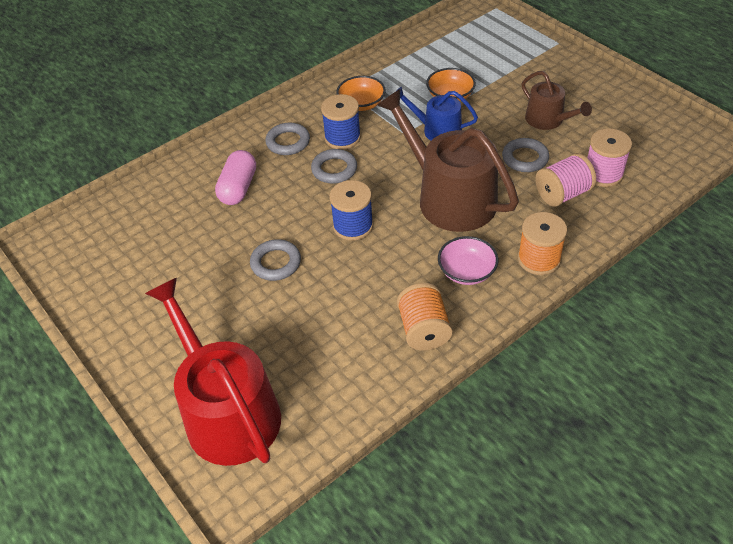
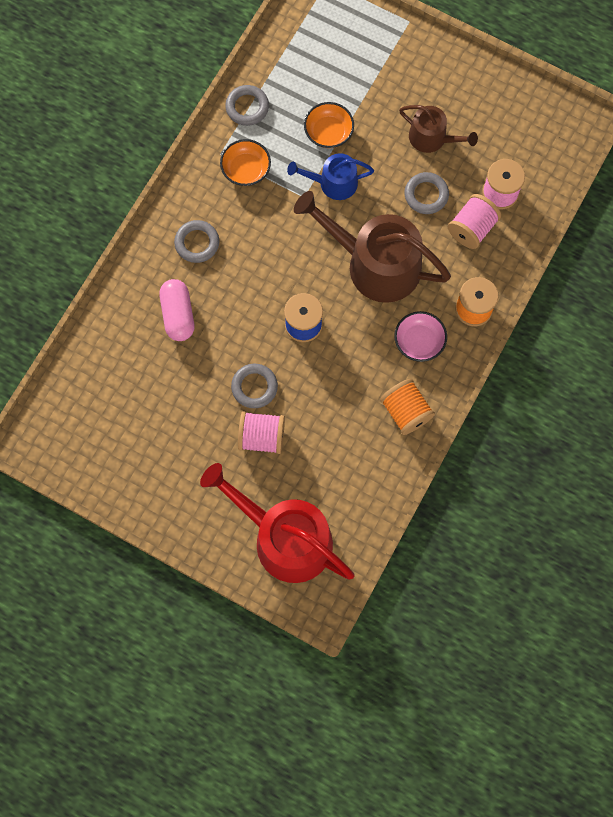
camera: 25 degrees left, 25 degrees up
grey ring [311,149,357,184] -> grey ring moved to [225,85,269,126]
blue spool [321,94,361,150] -> none
none -> pink spool [238,411,285,454]

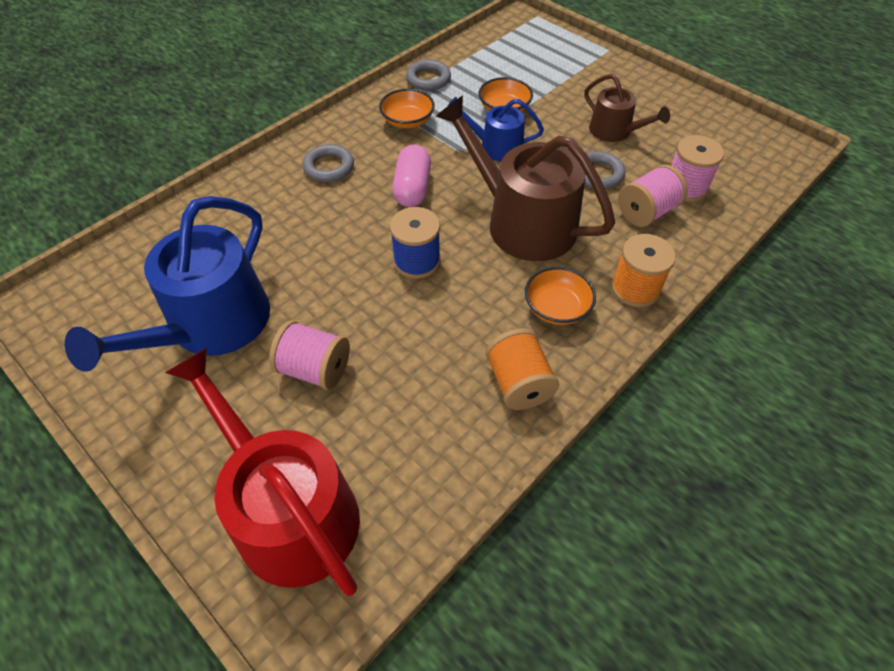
camera: 15 degrees right, 20 degrees down
pink capsule [159,279,194,341] -> pink capsule moved to [392,144,431,207]
grey ring [231,364,278,408] -> none
pink bowl [394,311,447,362] -> orange bowl [525,267,596,325]
none -> blue watering can [65,196,270,372]

